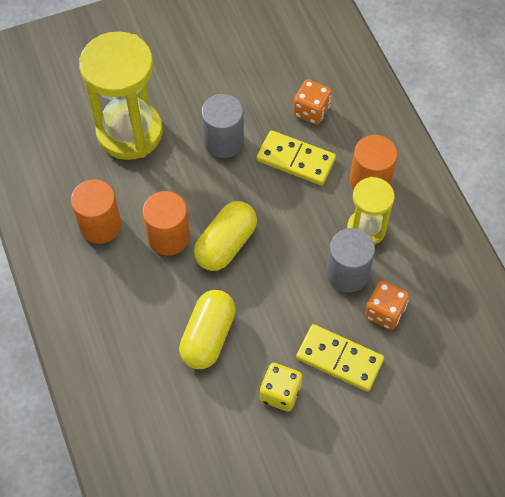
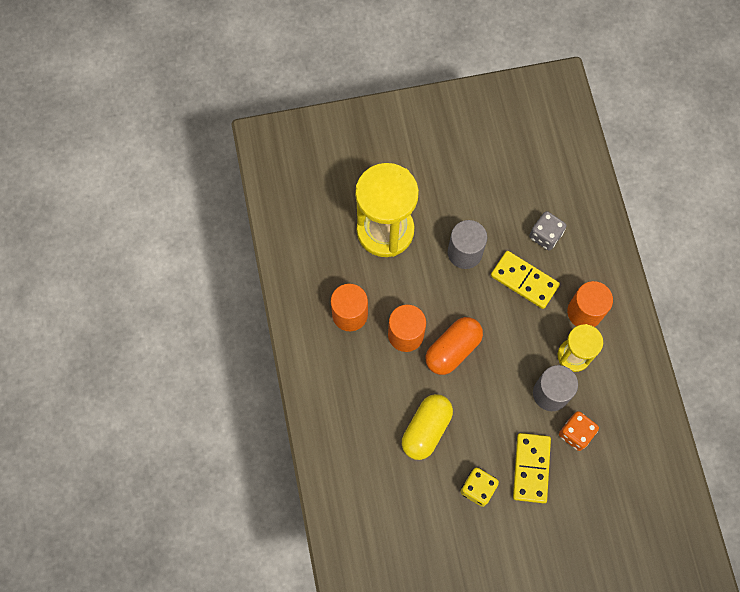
camera: 10 degrees right, 10 degrees up
yellow capsule [194,201,257,271] -> orange capsule [426,317,483,375]
orange dice [293,79,332,125] -> grey dice [529,211,567,251]
yellow domino [296,324,384,392] -> yellow domino turned 60 degrees clockwise [513,433,551,503]

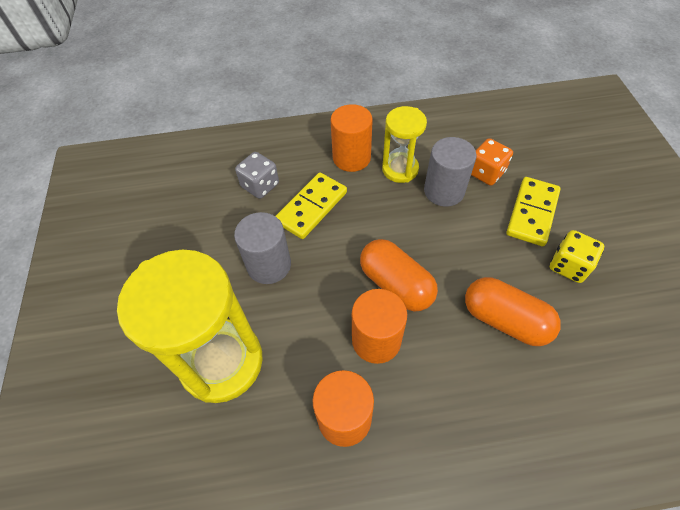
camera: 85 degrees left, 15 degrees down
yellow capsule [402,394,453,460] -> orange capsule [465,277,561,346]
yellow domino [513,433,551,503] -> yellow domino turned 75 degrees counterclockwise [506,177,561,246]

